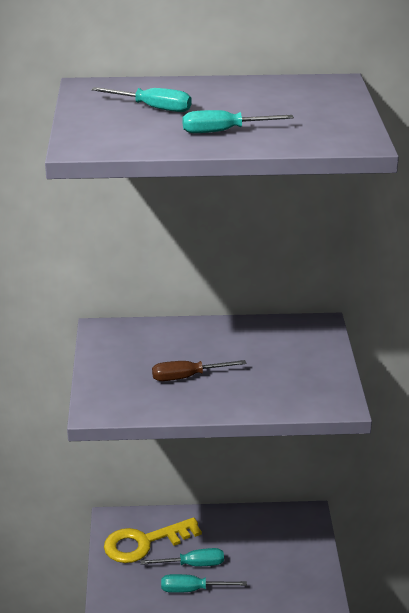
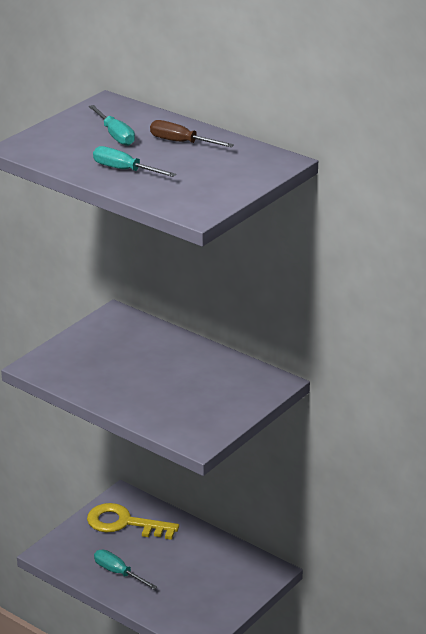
camera: 40 degrees right, 0 degrees up
turquoise screwdriver [140,548,224,566] -> none
brown screwdriver [152,360,247,381] -> brown screwdriver moved to [150,120,234,147]

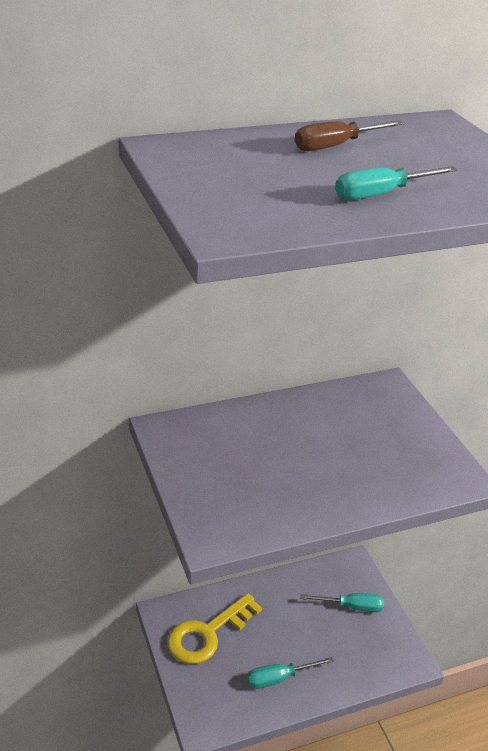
camera: 60 degrees left, 5 degrees up
turquoise screwdriver [89,105,135,146] -> turquoise screwdriver moved to [300,593,384,612]

